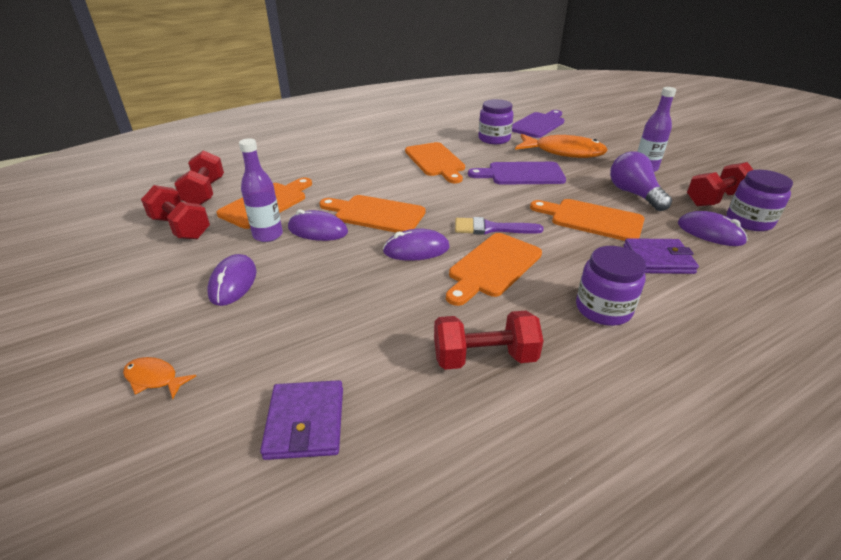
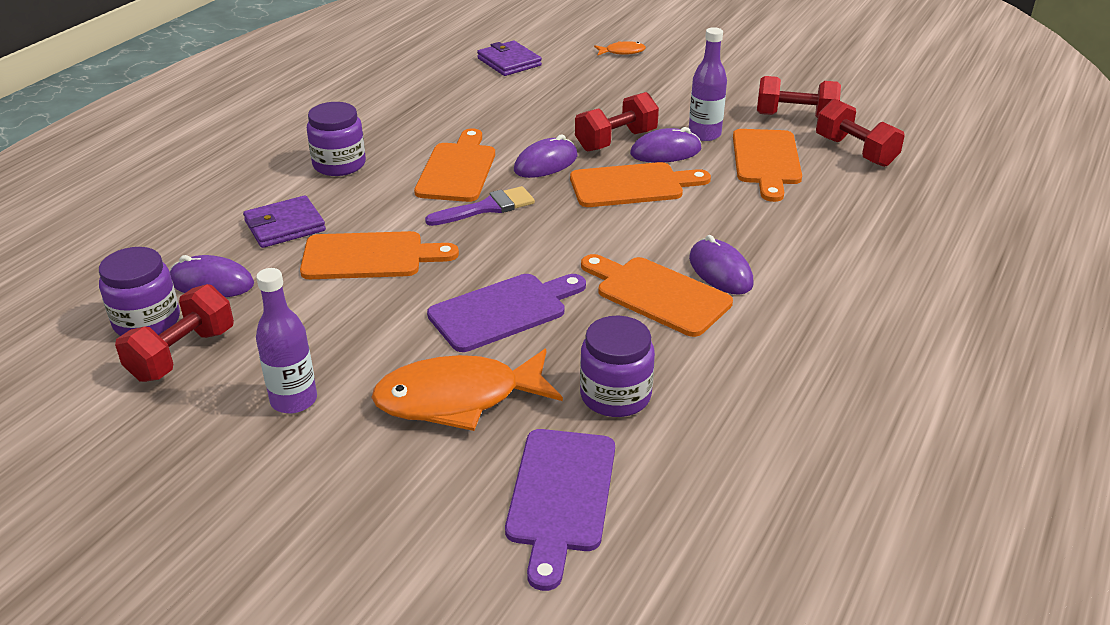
camera: 150 degrees right, 0 degrees up
purple mouse [207,254,256,306] -> purple mouse moved to [689,235,753,295]
red dumbbell [434,311,543,370] -> red dumbbell moved to [575,92,659,152]
purple light bulb [610,151,672,211] -> none

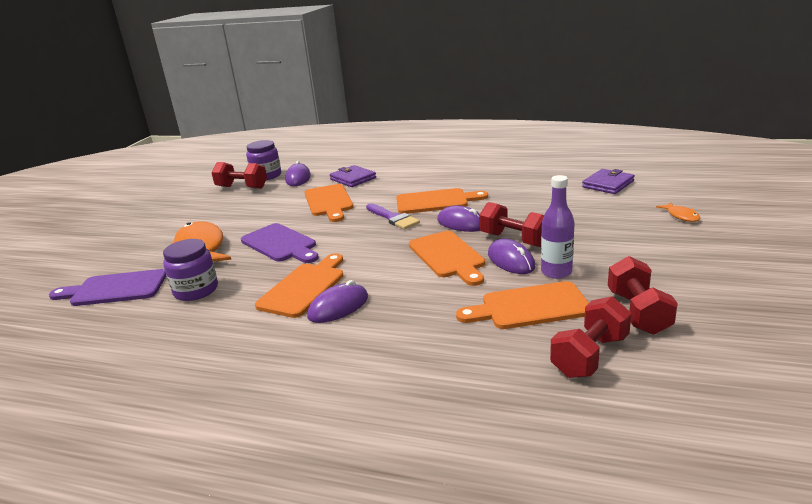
camera: 80 degrees right, 10 degrees down
purple bottle [256,268,317,414] -> none
purple jar [307,102,366,176] -> none

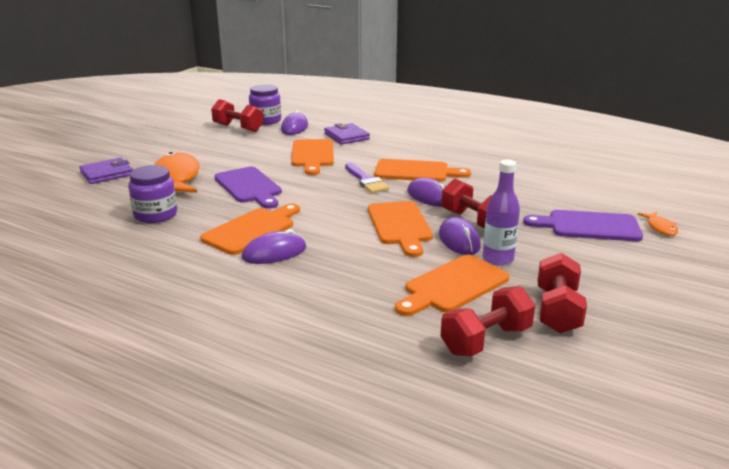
camera: 10 degrees right, 0 degrees up
purple cutting board [49,269,166,306] -> purple cutting board moved to [523,210,643,241]
orange cutting board [456,281,589,329] -> orange cutting board turned 45 degrees counterclockwise [395,254,510,316]
purple wallet [582,169,635,194] -> purple wallet moved to [79,157,133,184]

